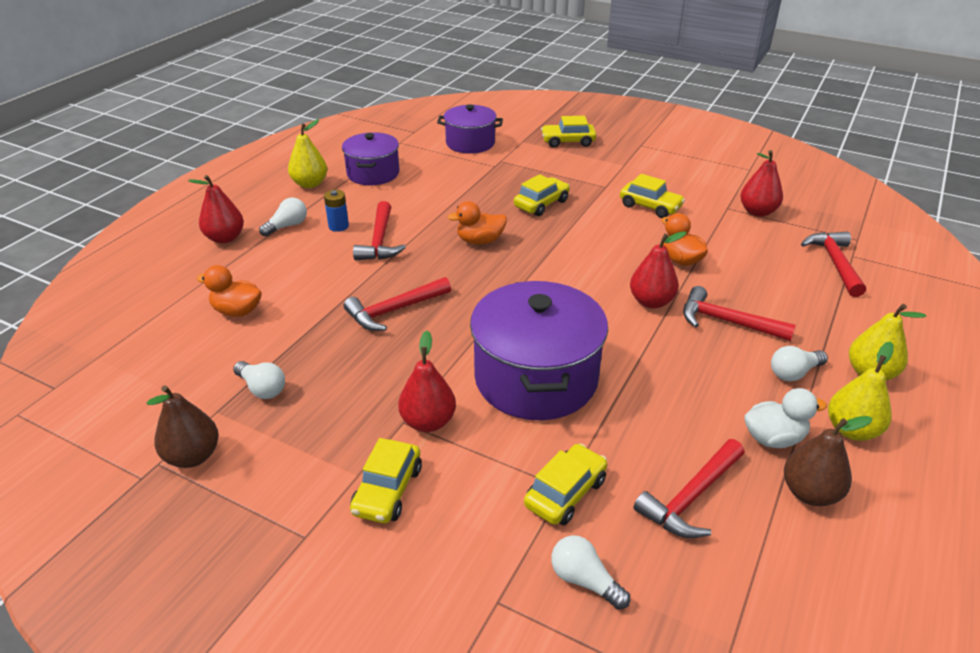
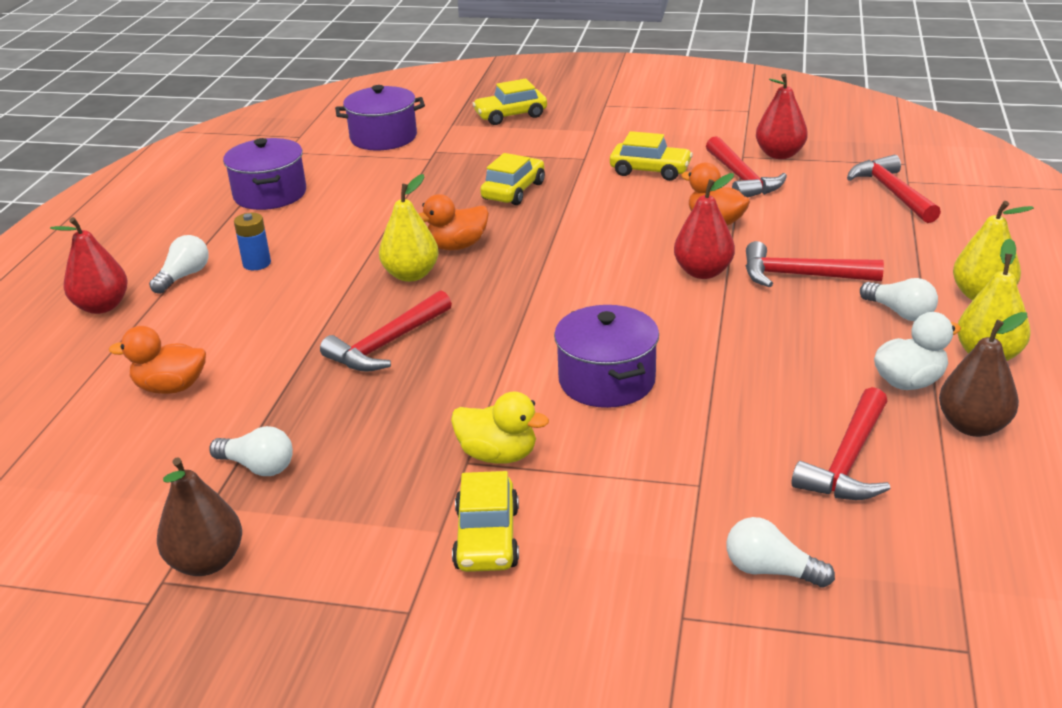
camera: 15 degrees left, 5 degrees down
yellow pear [288,120,327,188] -> yellow pear moved to [379,174,439,282]
red hammer [353,201,406,260] -> red hammer moved to [706,136,787,197]
red pear [398,331,456,432] -> yellow duck [451,392,549,464]
purple pot [470,281,608,420] -> purple pot [554,305,659,408], size x0.61
yellow car [524,444,607,526] -> none
white light bulb [771,346,828,381] -> white light bulb turned 90 degrees counterclockwise [860,278,938,321]

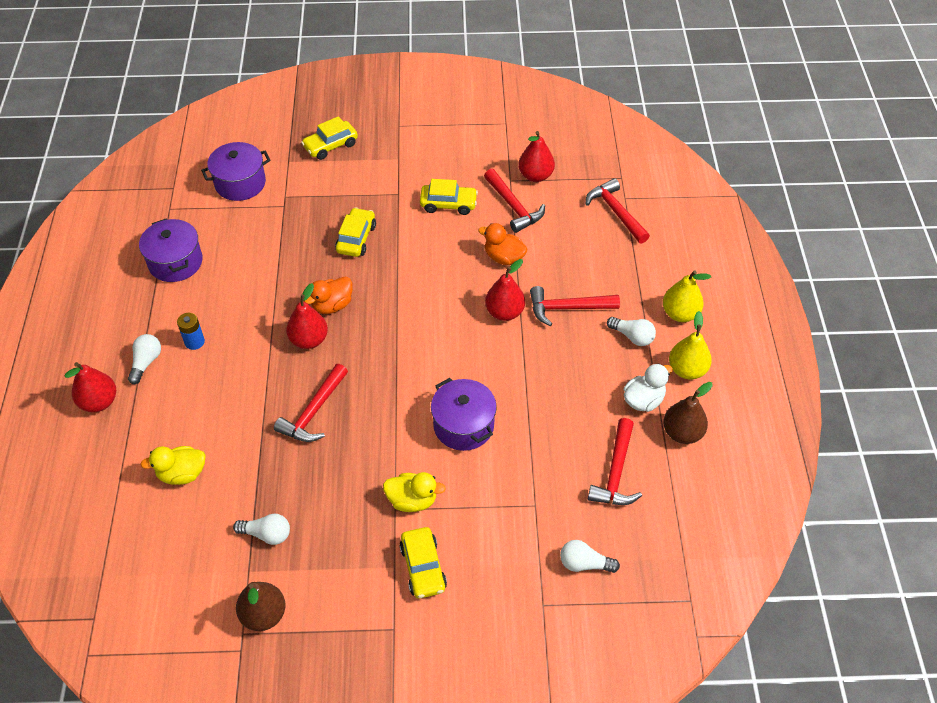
camera: 15 degrees left, 20 degrees up
orange duck [109,326,206,394] -> yellow duck [140,446,206,485]
yellow pear [379,174,439,282] -> red pear [286,283,328,349]

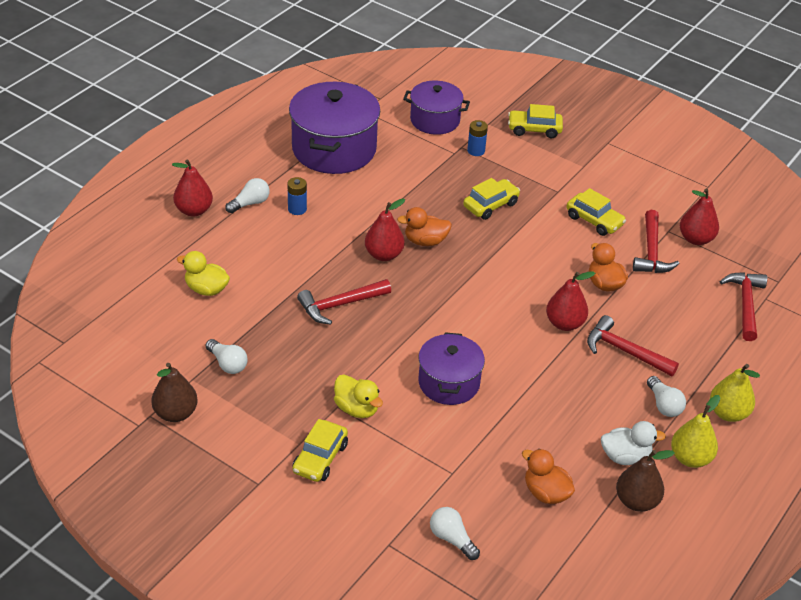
camera: 35 degrees right, 10 degrees down
purple pot [139,218,203,282] -> purple pot [289,82,380,174], size x1.64
red hammer [588,418,642,505] -> orange duck [522,449,575,504]
none -> blue battery [467,120,488,156]

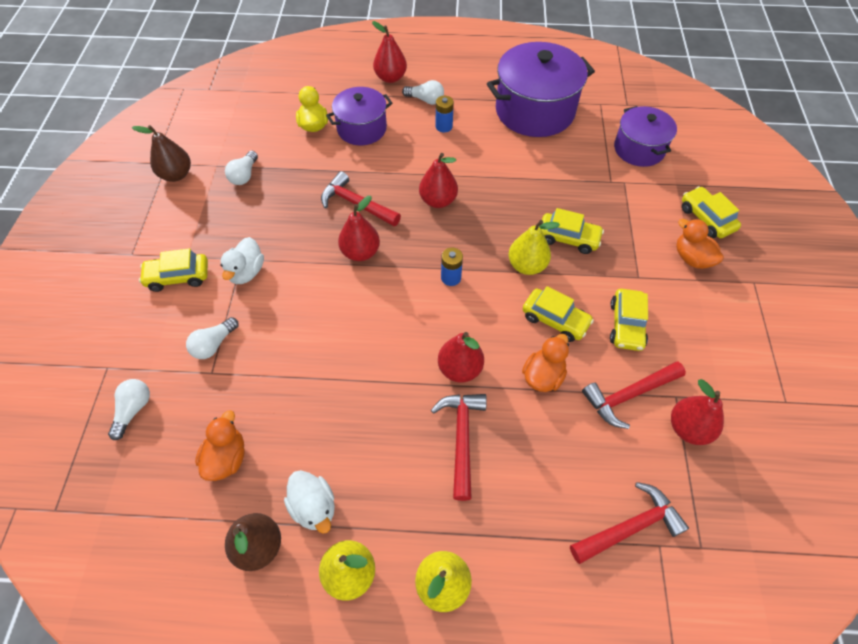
camera: 60 degrees right, 15 degrees up
yellow duck [334,375,383,418] -> white duck [221,237,264,284]
orange duck [397,207,452,246] -> orange duck moved to [676,219,724,269]
purple pot [419,332,485,405] -> purple pot moved to [326,87,393,145]
blue battery [467,120,488,156] -> blue battery moved to [441,248,463,286]
white light bulb [647,376,686,417] -> white light bulb moved to [186,317,238,359]
none -> red pear [338,196,380,261]
none -> yellow pear [508,220,560,275]
none -> yellow car [522,286,594,342]

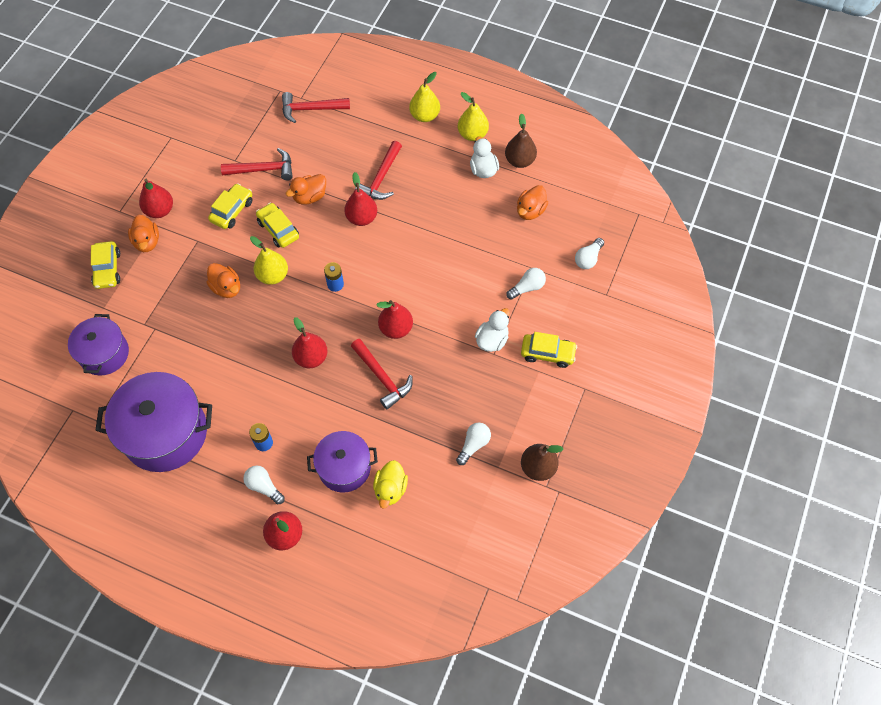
camera: 160 degrees left, 5 degrees up
yellow car [541,208,604,254] -> orange duck [206,263,240,298]
red pear [671,379,724,445] -> red pear moved to [139,179,173,218]

